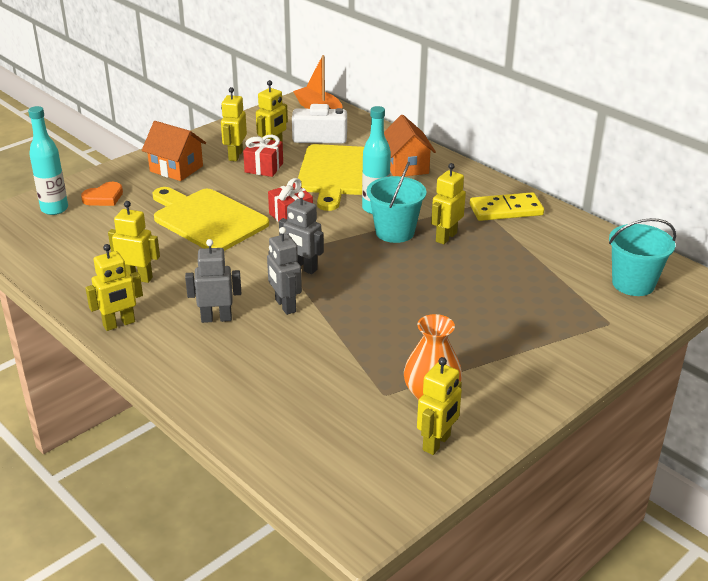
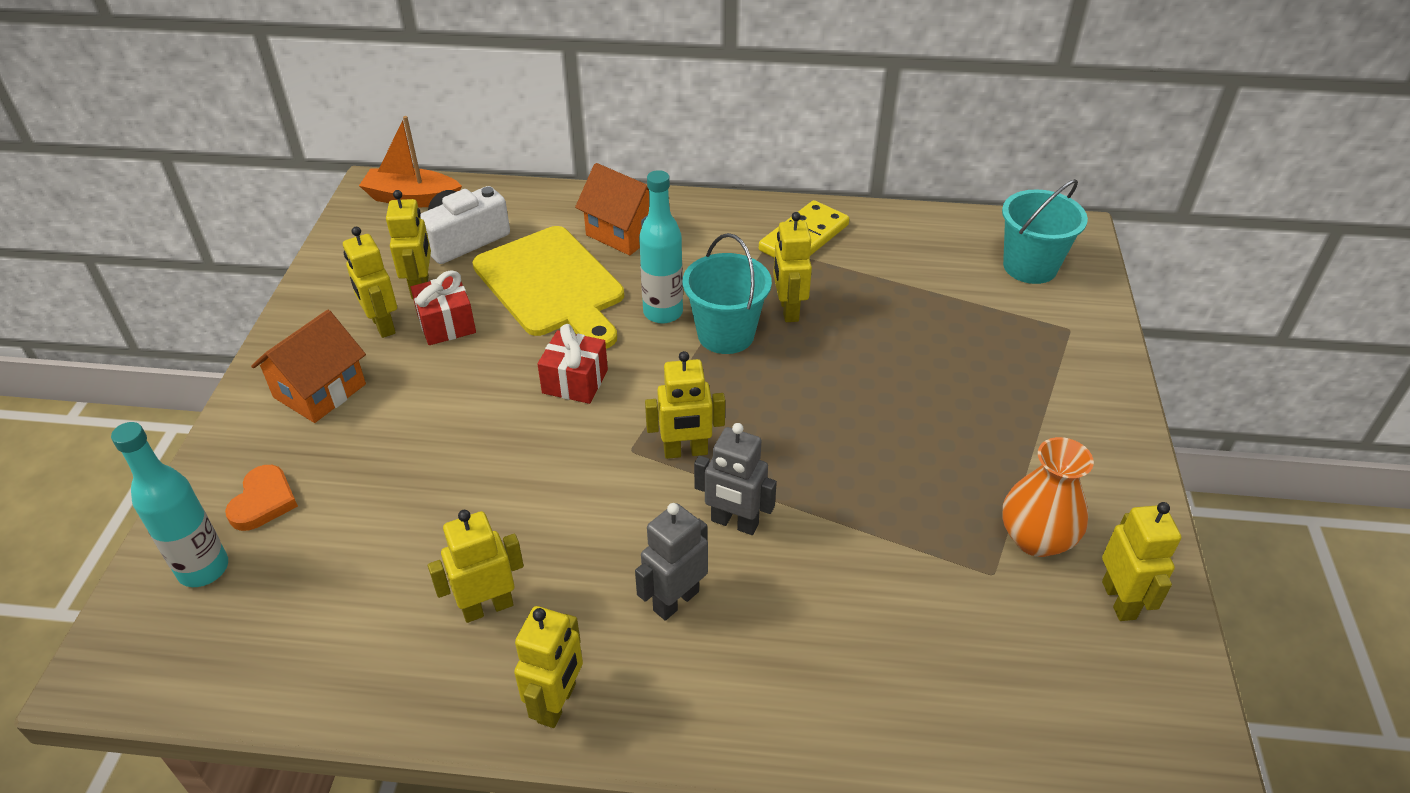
camera: 40 degrees left, 10 degrees up
orange house [142,121,206,181] -> orange house turned 45 degrees counterclockwise [251,310,366,423]
yellow cutting board [153,187,269,251] -> none
grey robot [279,191,324,274] -> yellow robot [645,351,725,459]

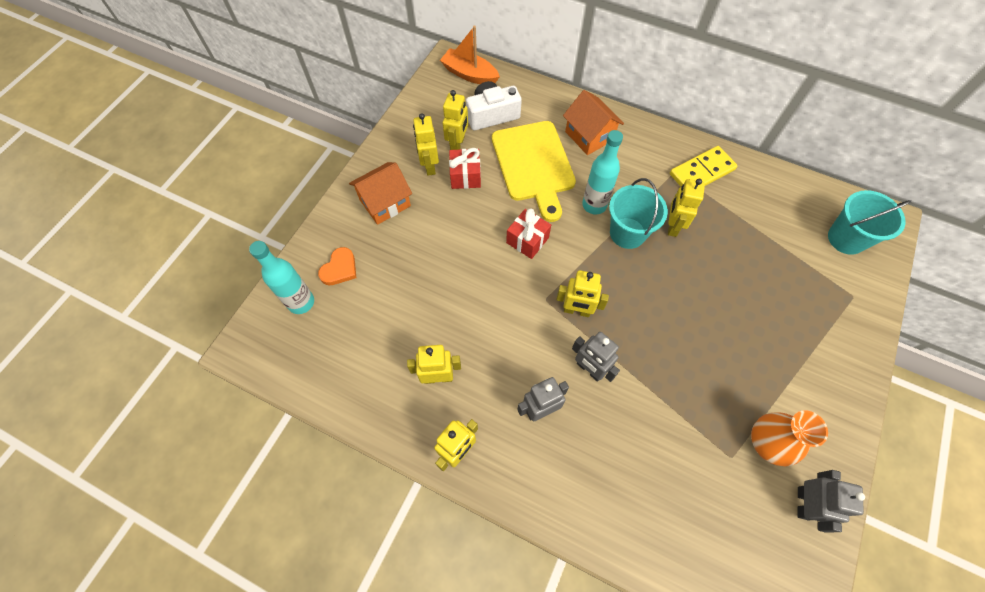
camera: 20 degrees right, 20 degrees up
yellow robot [1102,502,1181,621] -> grey robot [798,470,865,533]

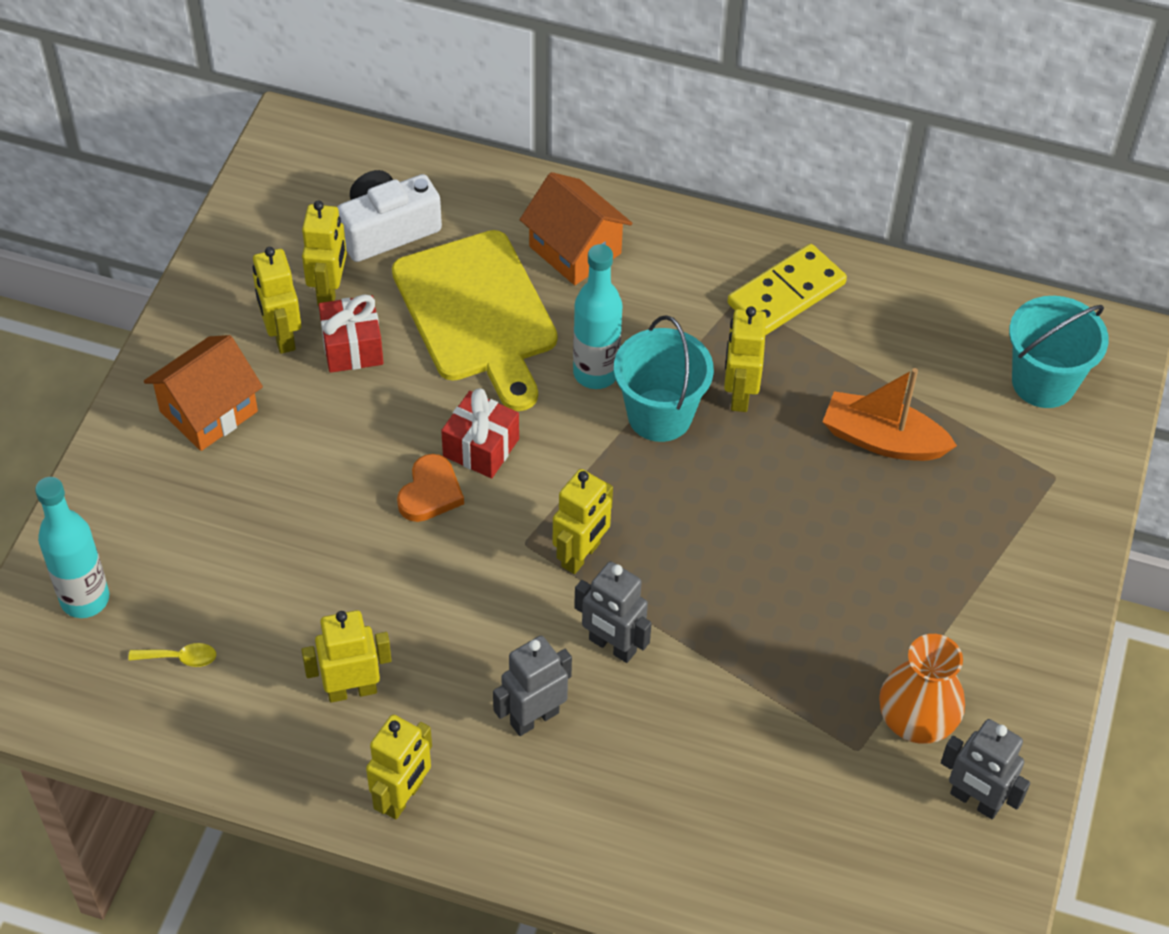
camera: 10 degrees left, 10 degrees down
orange heart [318,247,356,285] -> orange heart moved to [397,454,464,522]
orange boat [440,25,500,84] -> orange boat moved to [823,368,957,461]
yellow robot [556,270,609,317] -> yellow robot turned 60 degrees counterclockwise [553,469,613,574]
grey robot [798,470,865,533] -> grey robot turned 120 degrees clockwise [941,719,1030,819]
none -> yellow spoon [128,643,216,667]

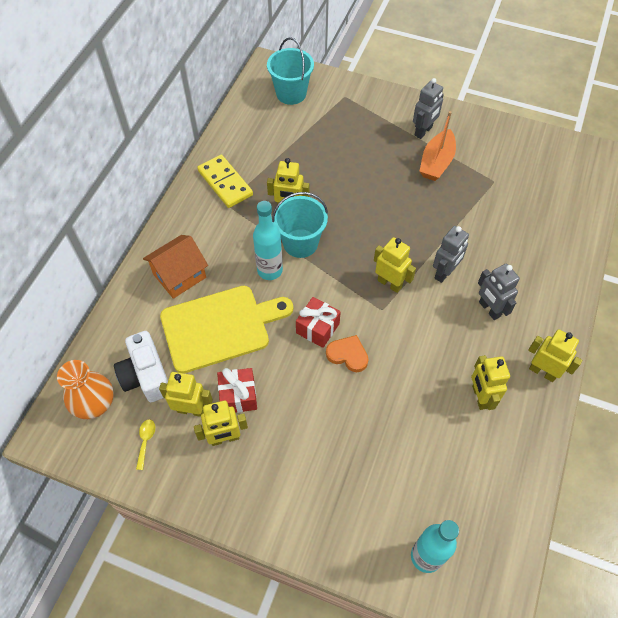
camera: 85 degrees left, 5 degrees up
yellow spoon [128,643,216,667] -> yellow spoon moved to [136,419,155,470]
orange house [144,335,263,451] -> none
orange boat [823,368,957,461] -> orange boat moved to [419,111,456,181]
orange vase [879,634,965,744] -> orange vase moved to [57,360,114,419]
grey robot [941,719,1030,819] -> grey robot moved to [413,78,444,139]

